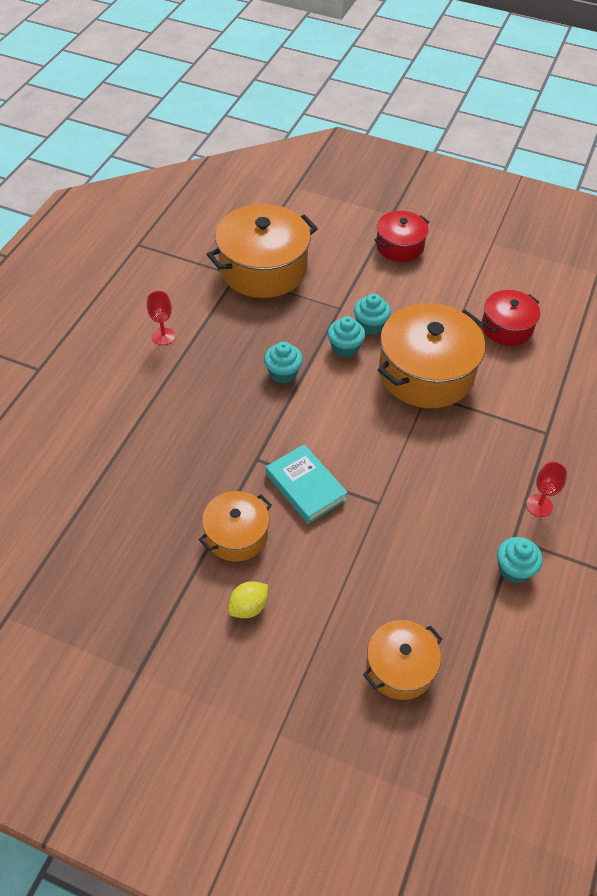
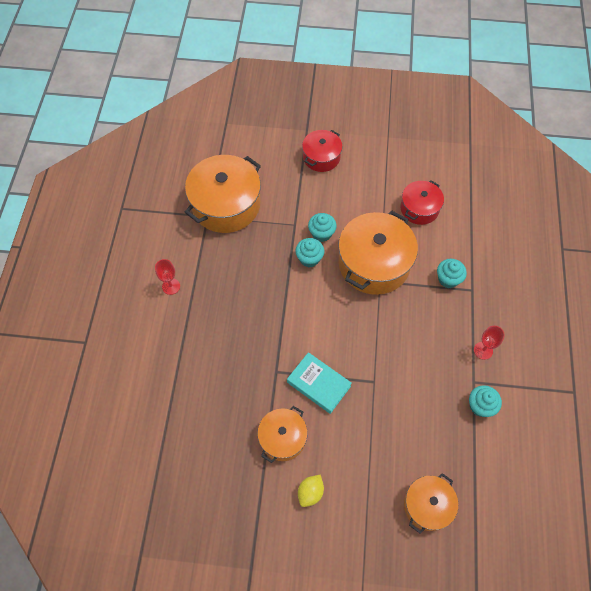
camera: 15 degrees left, 10 degrees up
turquoise cupcake [264,342,303,384] -> turquoise cupcake moved to [437,259,467,288]

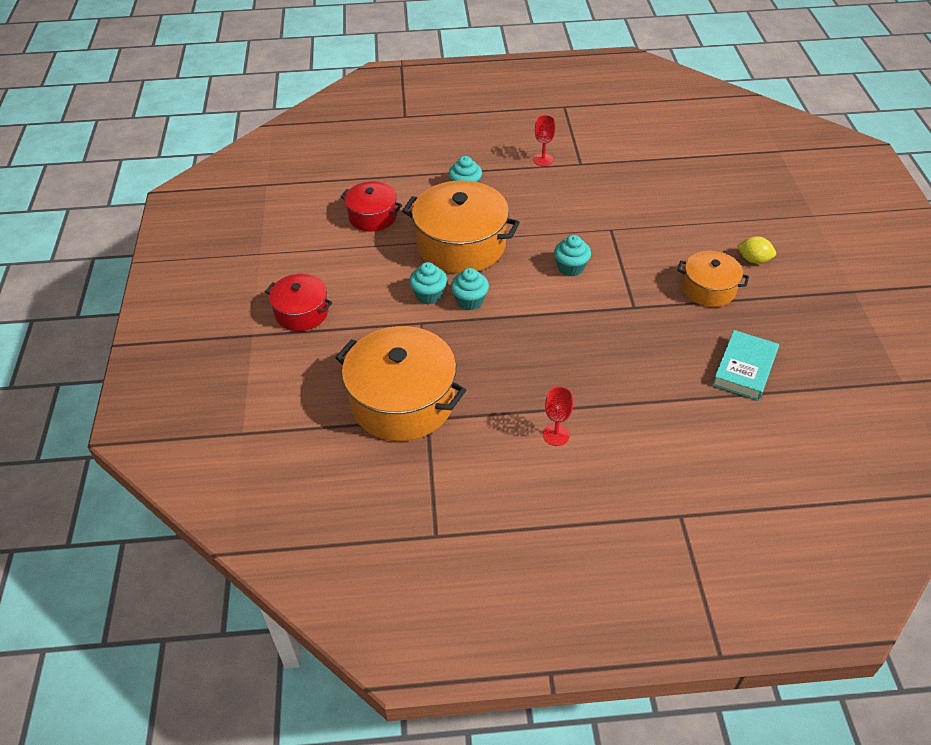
camera: 100 degrees left, 15 degrees down
turquoise book [287,352,352,414] -> turquoise book moved to [712,330,779,401]
orange pot [404,473,458,533] -> none
turquoise cupcake [469,385,502,417] -> turquoise cupcake moved to [554,235,591,277]

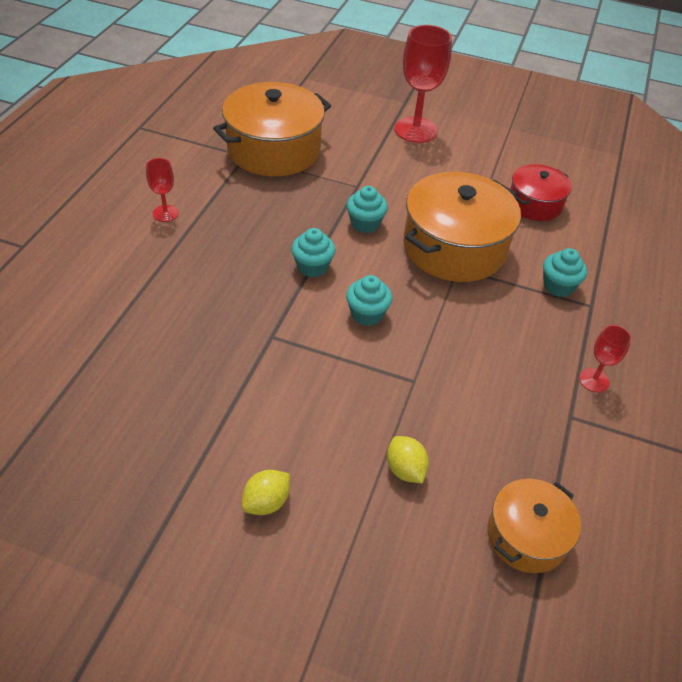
camera: 110 degrees right, 0 degrees up
red pot [265,274,332,331] -> red goblet [394,25,452,143]
turquoise cupcake [409,262,447,304] -> turquoise cupcake moved to [291,228,335,277]
orange pot [677,251,749,307] -> orange pot moved to [487,479,581,573]
turquoise book [712,330,779,401] -> none
none -> yellow lemon [387,436,429,484]

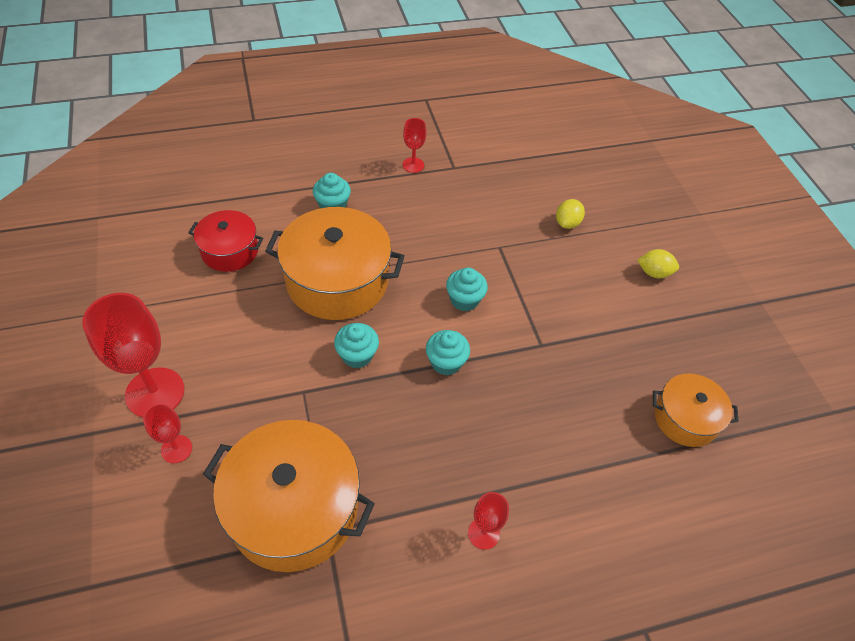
camera: 125 degrees left, 5 degrees up
orange pot [487,479,581,573] -> orange pot moved to [653,373,739,447]
none -> red goblet [143,404,192,463]

